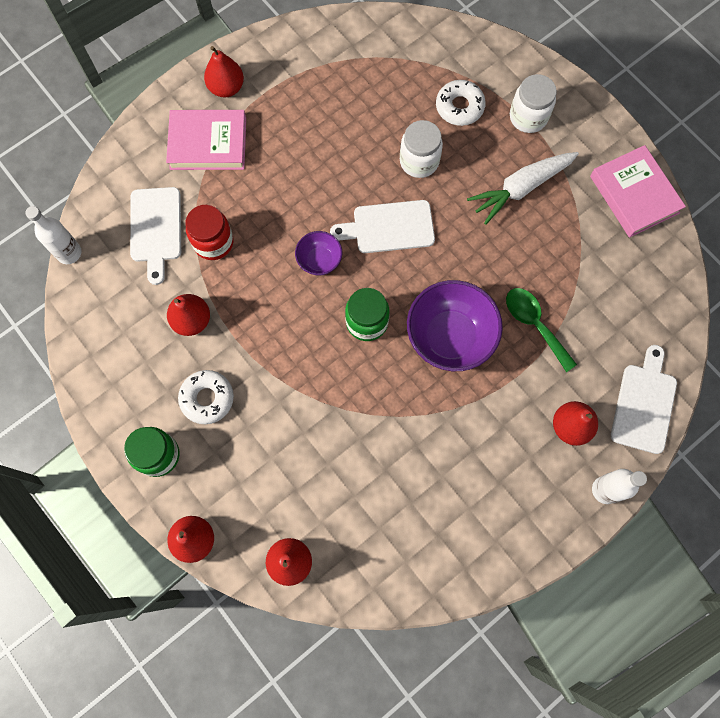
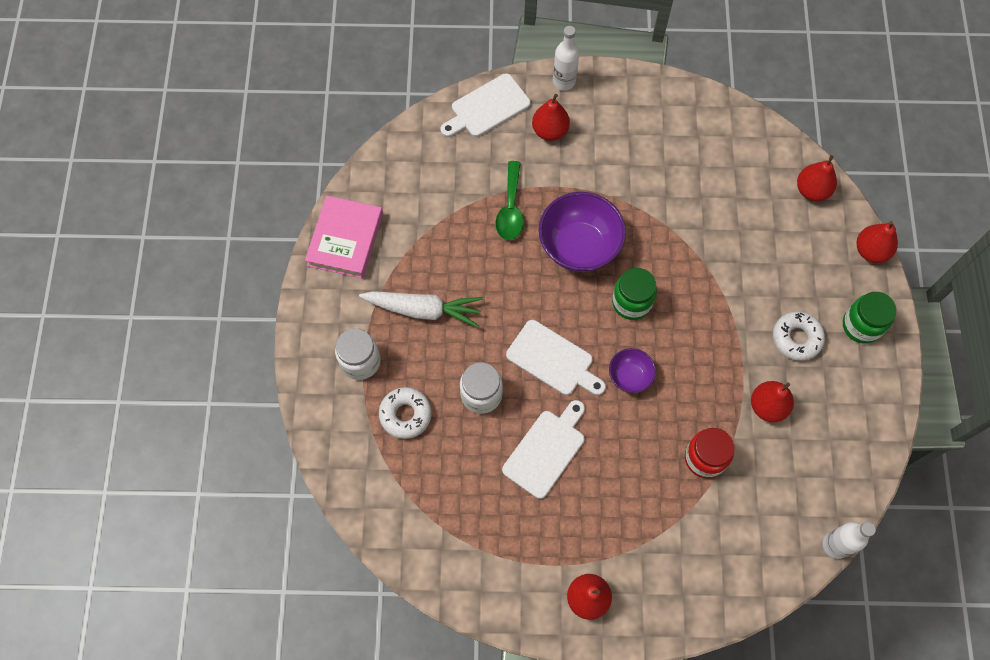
camera: 140 degrees left, 5 degrees down
white cutting board [130,187,181,285] -> white cutting board moved to [502,400,585,499]
pink book [166,110,246,170] -> none

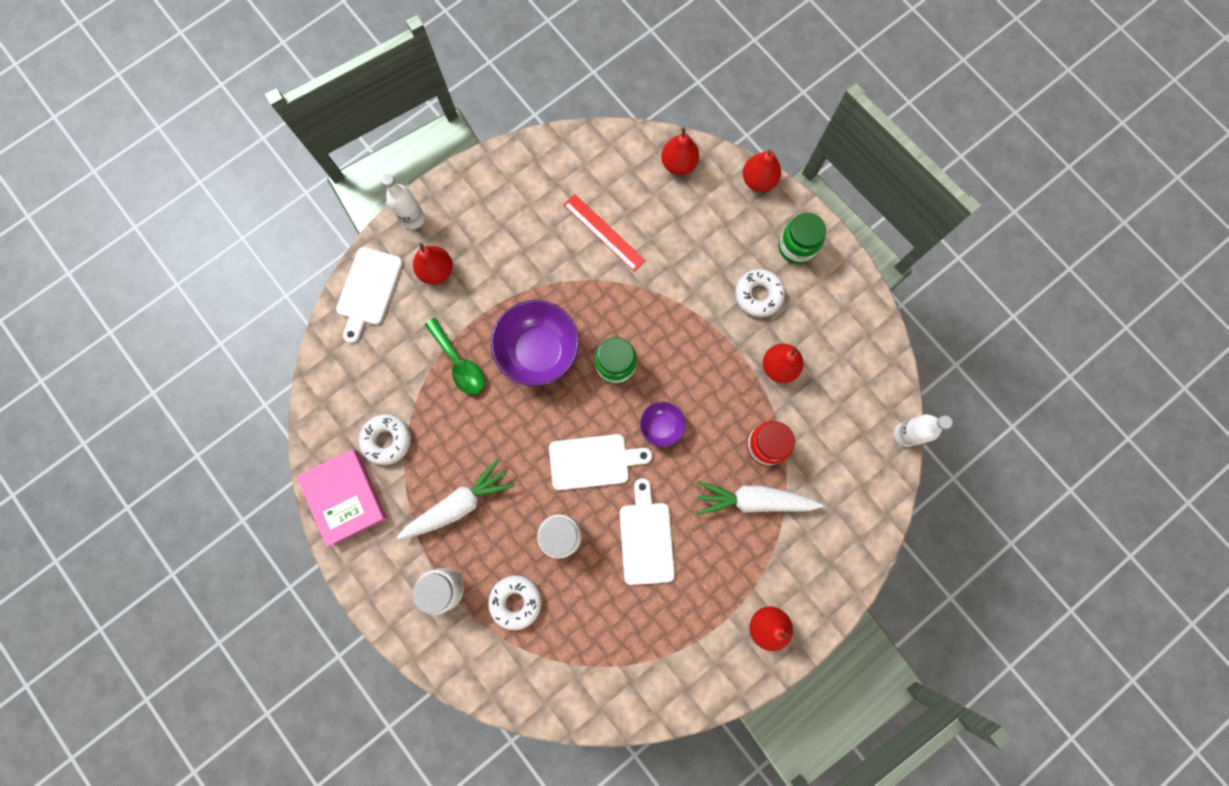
camera: 40 degrees left, 10 degrees up
none -> white donut [359,414,411,465]
none -> red ruler [564,194,646,272]
none -> white carrot [697,481,823,515]

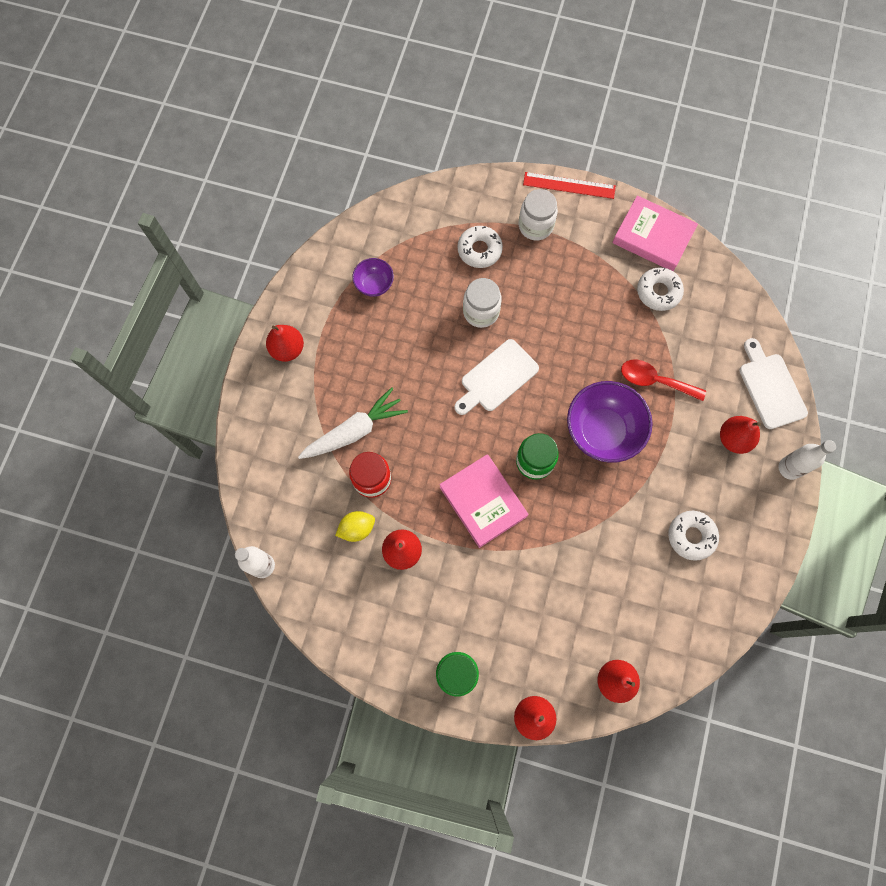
camera: 145 degrees right, 5 degrees down
white carrot [397,458,515,540] -> none
green spoon [424,318,484,395] -> red spoon [621,360,706,401]
red ruler [564,194,646,272] -> red ruler moved to [523,172,616,199]
white cutting board [620,478,675,585] -> none
purple bowl [640,402,686,447] -> purple bowl moved to [352,258,394,297]
white donut [735,269,785,317] -> white donut moved to [668,511,719,561]
none -> yellow lemon [335,511,375,542]
none -> pink book [440,454,528,548]

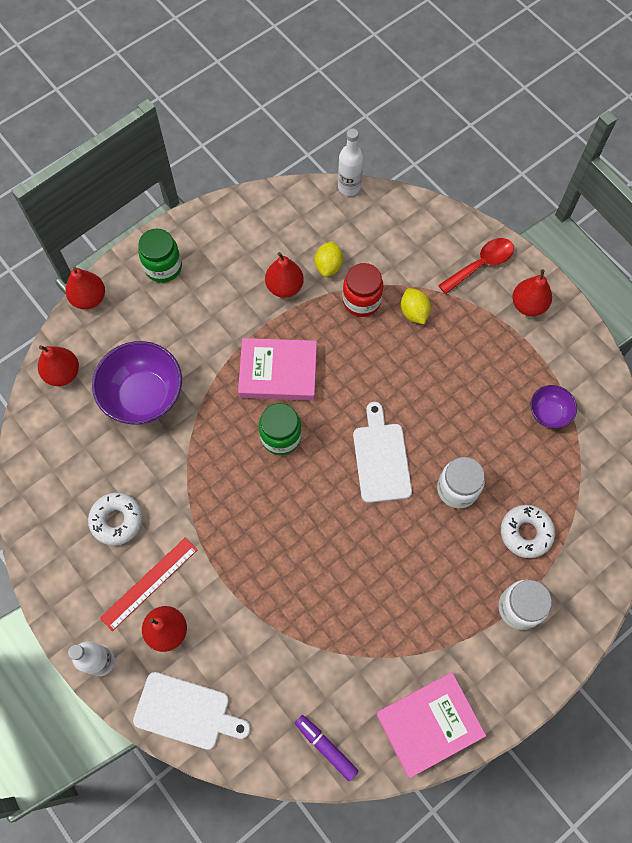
camera: 125 degrees right, 5 degrees down
white carrot [298,387,408,459] -> yellow lemon [401,288,431,324]
red ruler [523,172,616,199] -> red ruler moved to [100,537,197,631]
purple bowl [567,381,653,463] -> purple bowl moved to [92,341,182,424]
red spoon [621,360,706,401] -> red spoon moved to [438,238,514,294]
white donut [637,267,684,311] -> none
none -> purple marker [295,715,358,781]

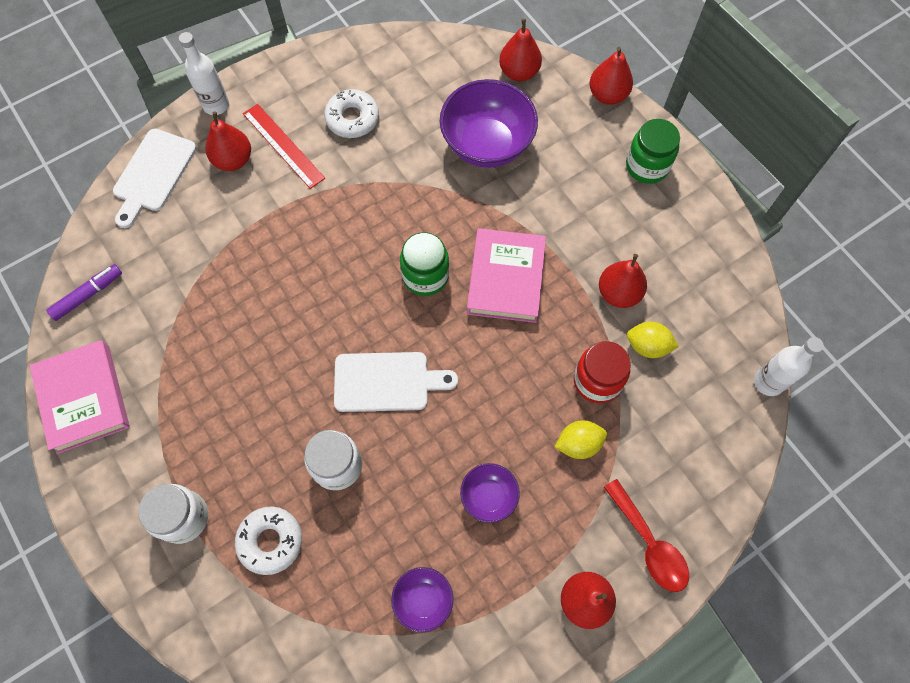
camera: 95 degrees right, 0 degrees up
none -> purple bowl [460,463,520,523]

